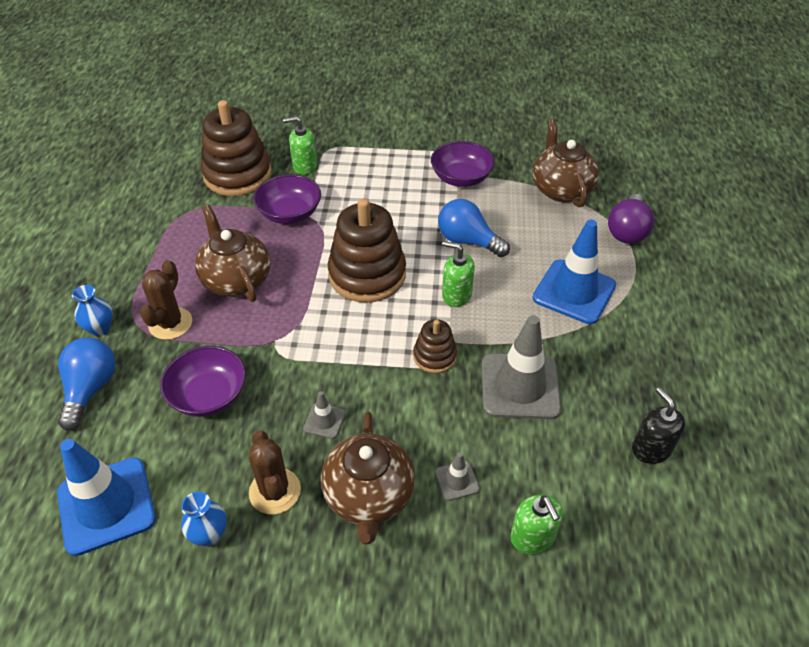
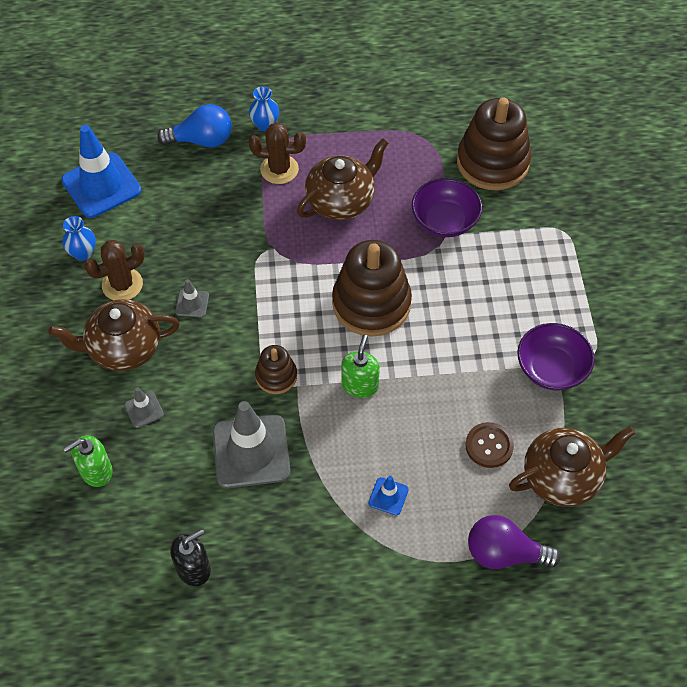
camera: 80 degrees right, 10 degrees up
purple bowl [160,346,246,417] -> none
green soap dispenser [283,116,317,175] -> none
blue light bulb [438,199,510,257] -> none
blue traffic cone [532,220,616,324] -> blue traffic cone [368,476,409,515], size x0.45
none -> brown button [466,422,514,468]

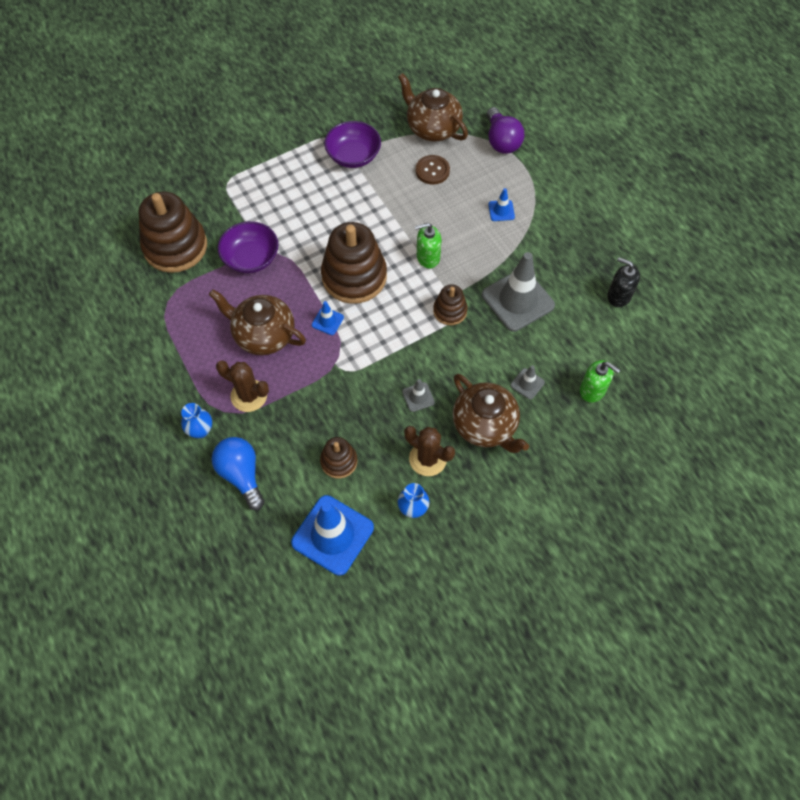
camera: 115 degrees left, 5 degrees up
brown cactus [249,122,306,184] -> brown cactus turned 45 degrees counterclockwise [216,361,269,412]
none -> blue traffic cone [312,301,344,335]
none -> brown stacking toy [320,437,357,478]

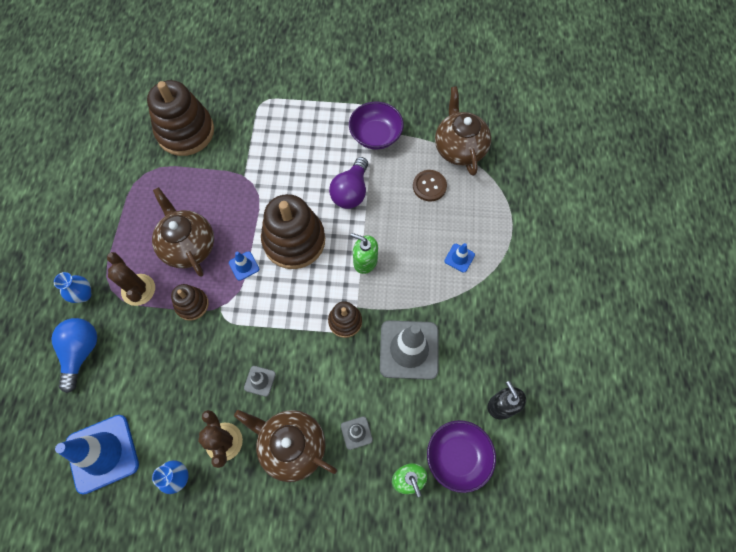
camera: 35 degrees right, 5 degrees up
purple bowl [218,221,278,273] -> purple bowl moved to [427,420,496,493]
brown stacking toy [320,437,357,478] -> brown stacking toy moved to [171,284,209,321]
brown teapot [453,374,529,453] -> brown teapot turned 120 degrees clockwise [234,410,337,482]
purple light bulb [487,107,524,154] -> purple light bulb moved to [329,157,368,209]

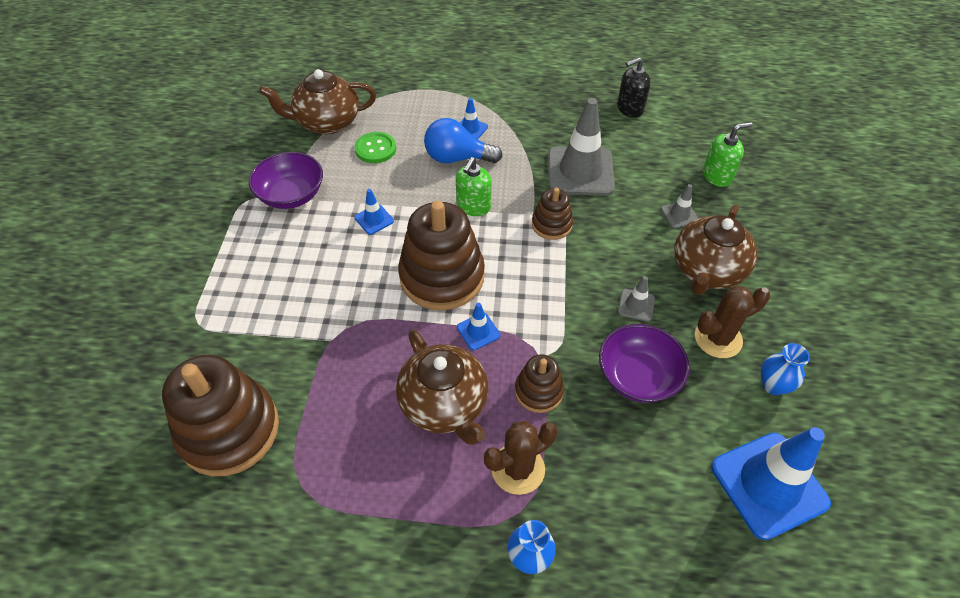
camera: 90 degrees left, 15 degrees down
blue light bulb [51,318,97,393] -> blue light bulb moved to [424,118,503,163]
brown teapot [152,187,214,277] -> brown teapot turned 90 degrees counterclockwise [396,329,488,445]
purple light bulb [329,157,368,209] -> blue traffic cone [355,189,394,235]
brown button [413,170,447,201] -> green button [355,132,396,163]
purple bowl [427,420,496,493] -> purple bowl moved to [599,324,690,403]

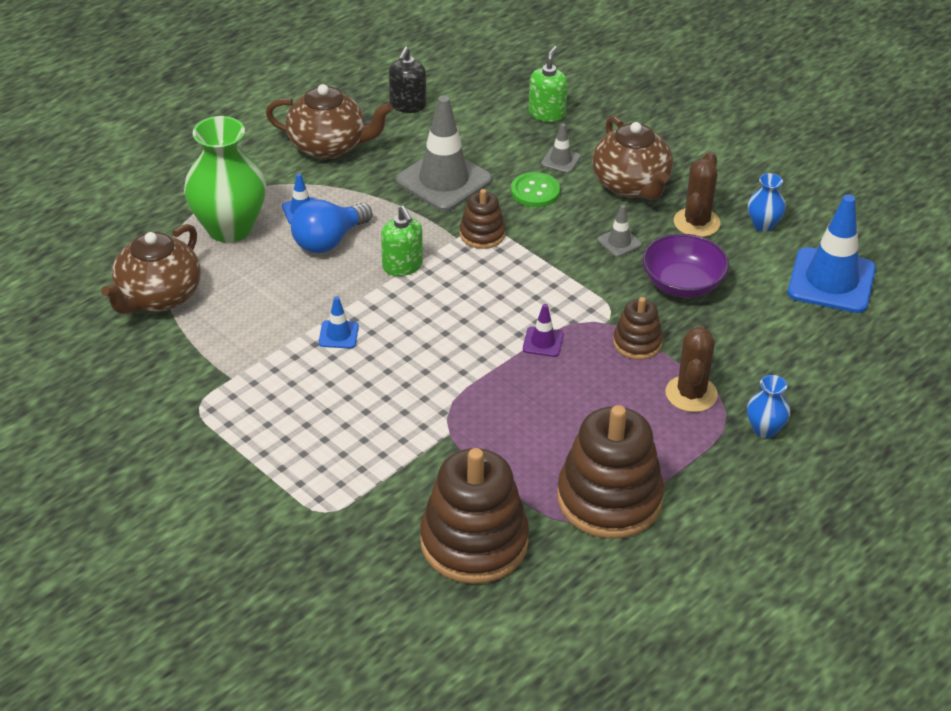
camera: 50 degrees left, 10 degrees down
purple bowl [249,152,323,209] -> none
green button [355,132,396,163] -> green button moved to [511,172,560,207]
brown teapot [396,329,488,445] -> brown teapot moved to [266,84,393,159]
brown stacking toy [398,201,485,310] -> brown stacking toy moved to [557,405,664,539]
blue traffic cone [457,303,500,350] -> purple traffic cone [523,304,564,357]
none -> green vase [184,116,266,243]

